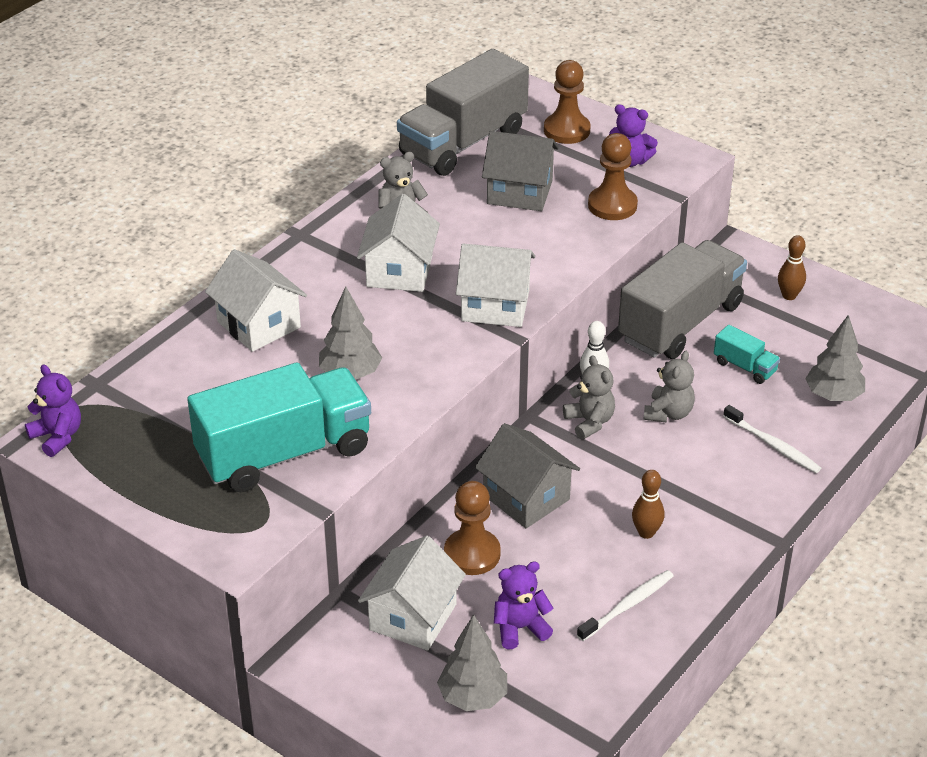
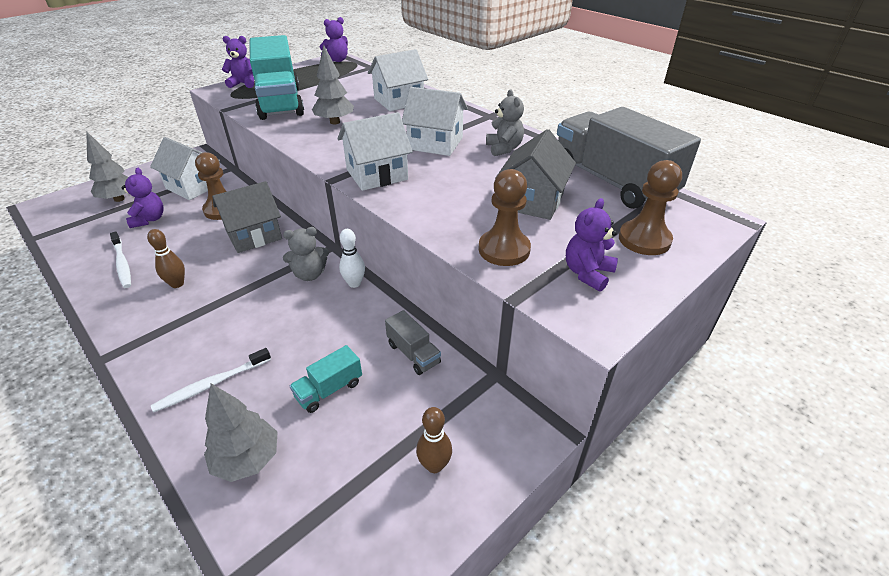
camera: 100 degrees right, 0 degrees up
white house [456,244,535,327] -> white house turned 45 degrees clockwise [338,112,413,191]
grey truck [618,240,747,359] -> grey truck [385,310,441,375], size x0.43
grey teddy bear [643,351,695,423] -> none
none -> purple teddy bear [222,36,254,88]

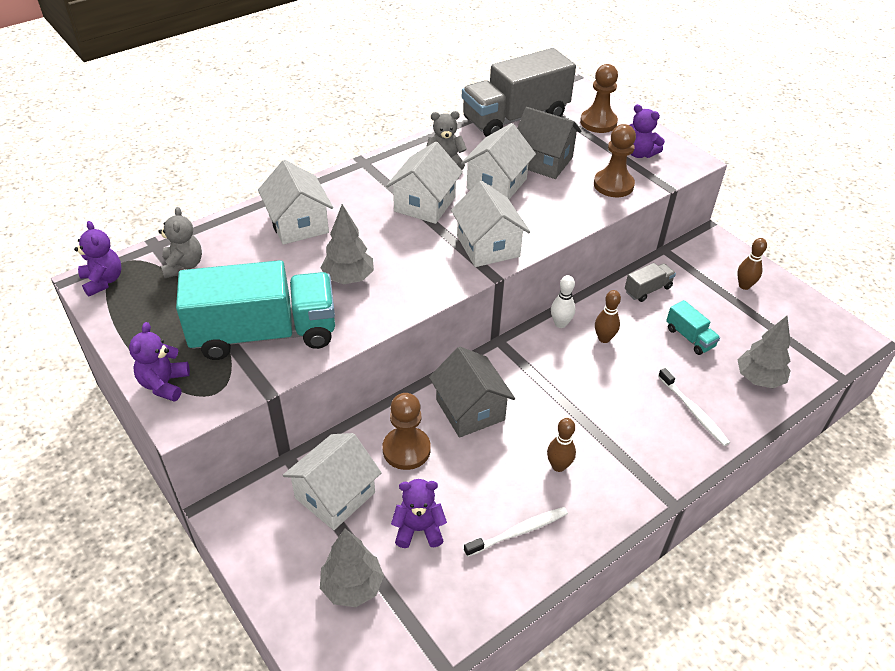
camera: 85 degrees left, 5 degrees up
grey teddy bear [283,227,329,281] -> grey teddy bear moved to [158,207,202,278]
none -> white house [461,123,536,199]
none -> brown bowling pin [595,290,621,343]

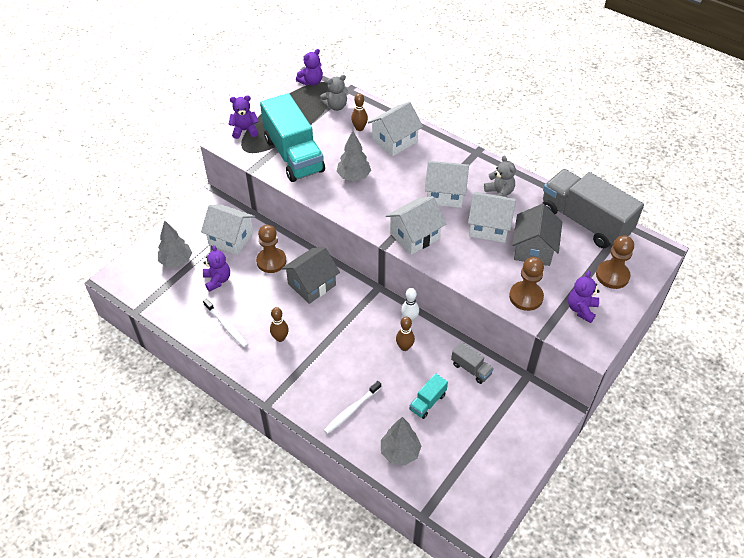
camera: 75 degrees right, 5 degrees up
brown bowling pin [737,238,767,290] -> brown bowling pin moved to [351,93,368,131]

